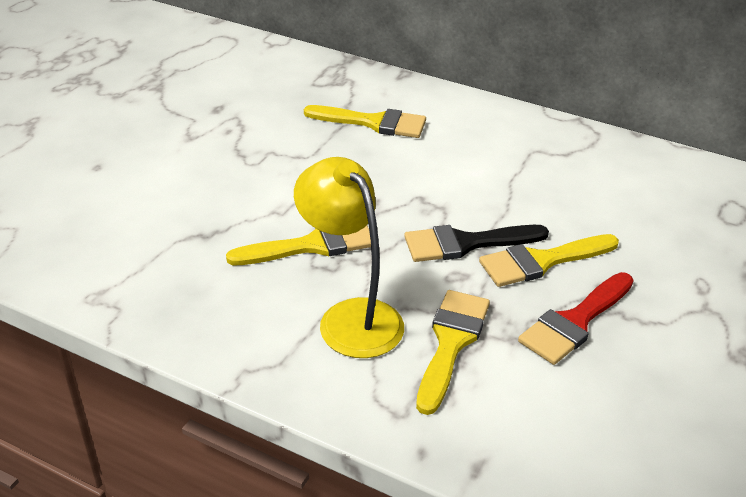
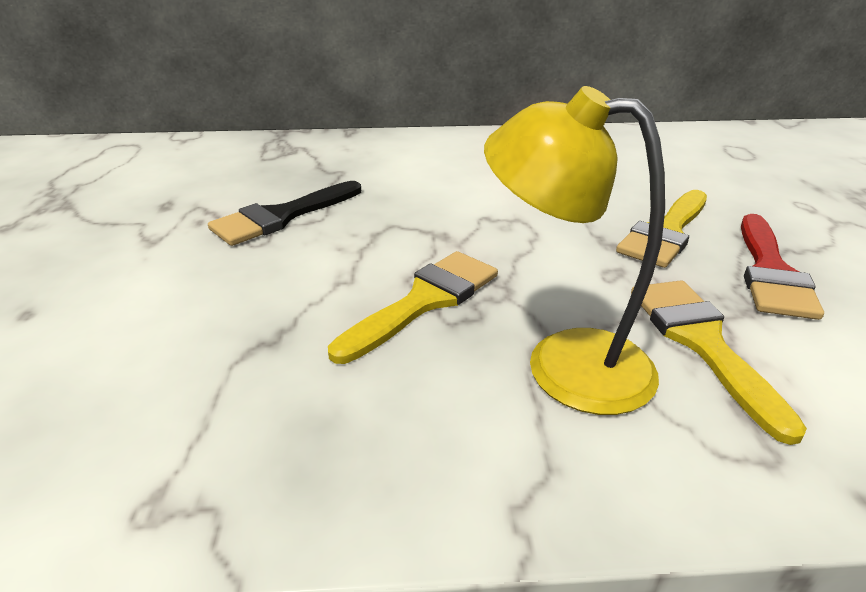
camera: 30 degrees left, 5 degrees down
yellow brush [304,105,426,138] -> none
black brush [404,225,549,262] -> black brush moved to [208,181,361,246]

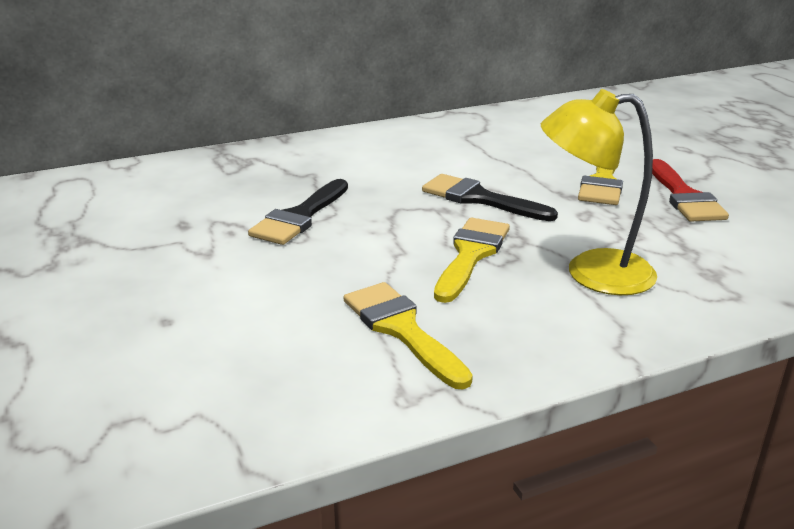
camera: 20 degrees left, 5 degrees down
yellow brush [631,280,807,445] -> yellow brush moved to [344,282,473,389]
none -> black brush [422,174,558,221]

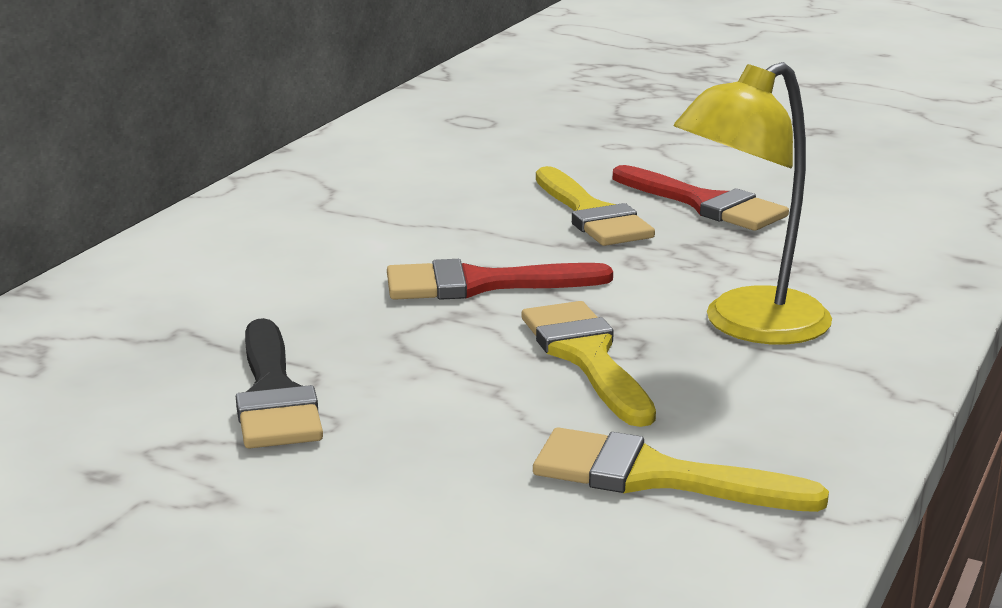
camera: 40 degrees left, 5 degrees down
black brush [422,174,558,221] -> red brush [387,259,613,300]

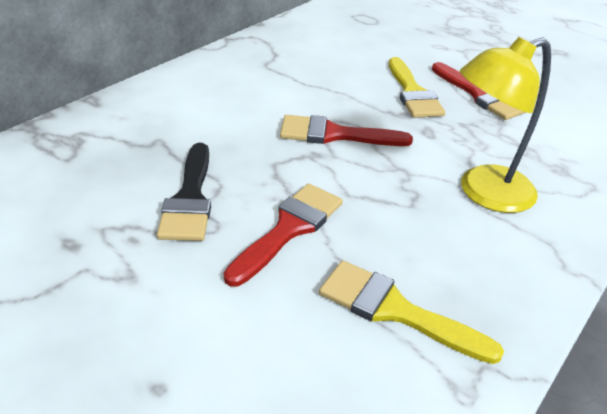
camera: 10 degrees right, 15 degrees up
yellow brush [521,301,656,427] -> none
none -> red brush [224,184,343,287]

